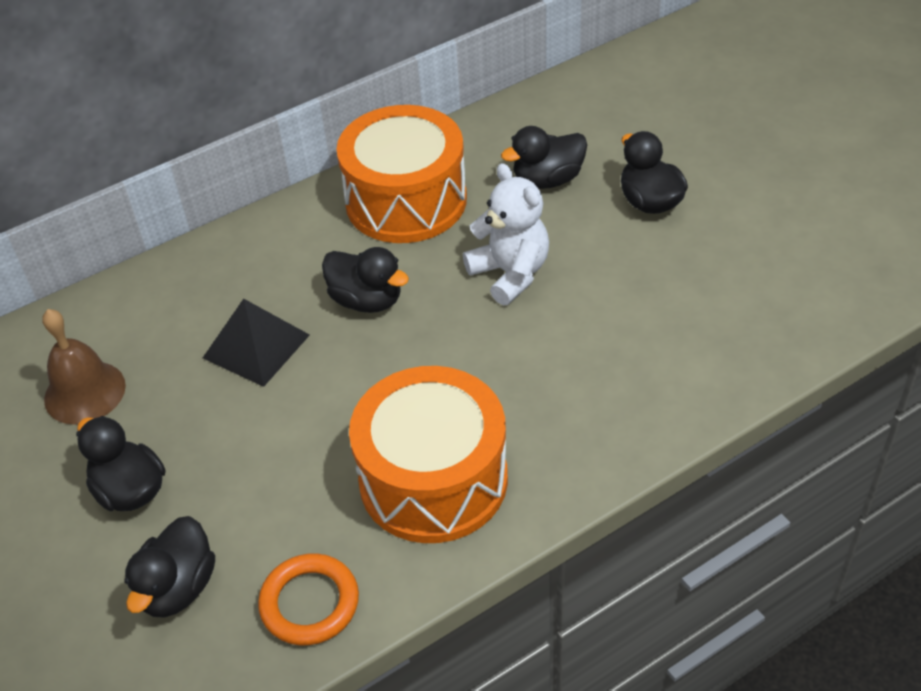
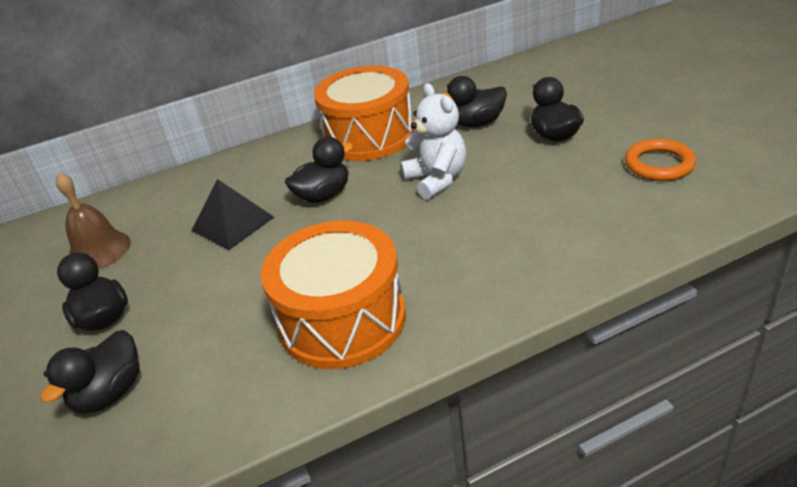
camera: 10 degrees right, 10 degrees down
orange ring [258,554,359,645] -> orange ring moved to [625,139,696,181]
black duck [322,247,409,313] -> black duck turned 75 degrees counterclockwise [285,137,353,203]

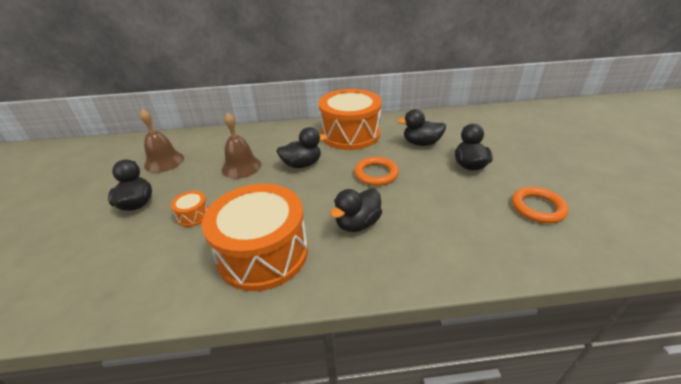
camera: 15 degrees right, 0 degrees up
black duck [41,330,140,413] -> black duck moved to [330,188,382,232]
black pyramid [191,179,274,250] -> brown bell [222,113,261,179]
white teddy bear [401,83,467,199] -> orange ring [354,157,399,186]
none -> orange drum [171,191,209,227]

